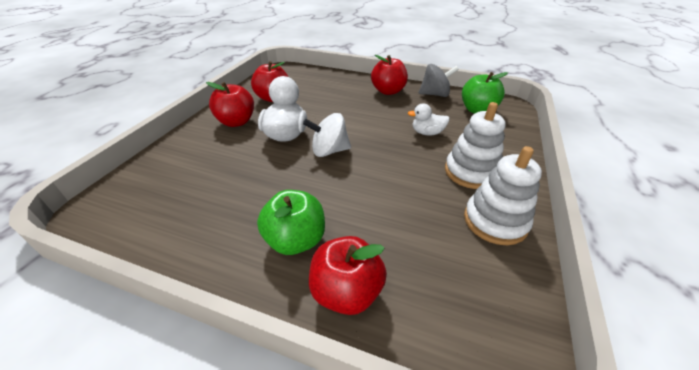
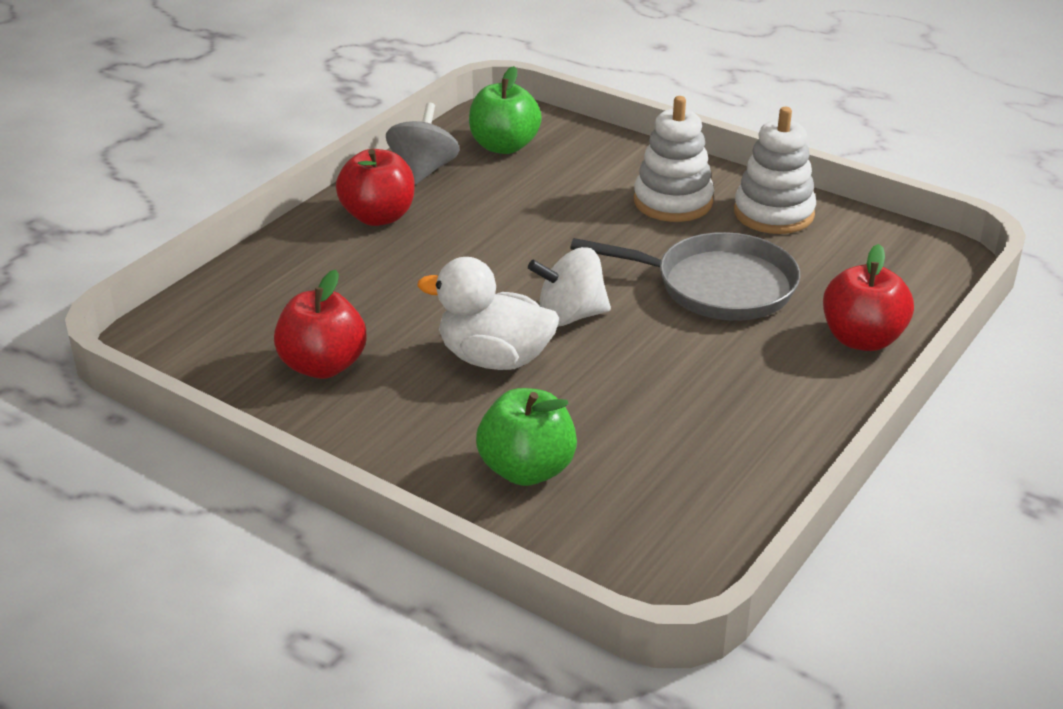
camera: 75 degrees left, 5 degrees down
red apple [206,82,254,127] -> none
green apple [257,190,325,255] -> green apple moved to [476,388,577,486]
white spinning top [303,113,351,157] -> white spinning top turned 75 degrees clockwise [528,247,611,327]
white duck [408,103,450,136] -> none
none -> grey pan [570,232,800,321]

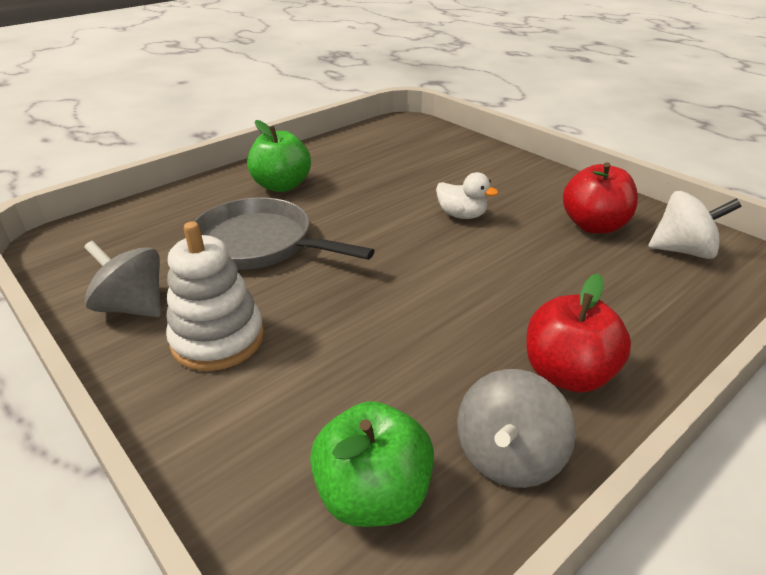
camera: 165 degrees left, 0 degrees up
white duck [417,257,559,370] -> white duck [436,172,498,219], size x0.59
green apple [476,388,577,486] -> green apple moved to [247,120,311,192]
white spinning top [528,247,611,327] -> white spinning top moved to [648,191,742,259]
white stacking toy [734,107,816,234] -> grey spinning top [84,241,161,317]
red apple [823,244,914,351] -> none

